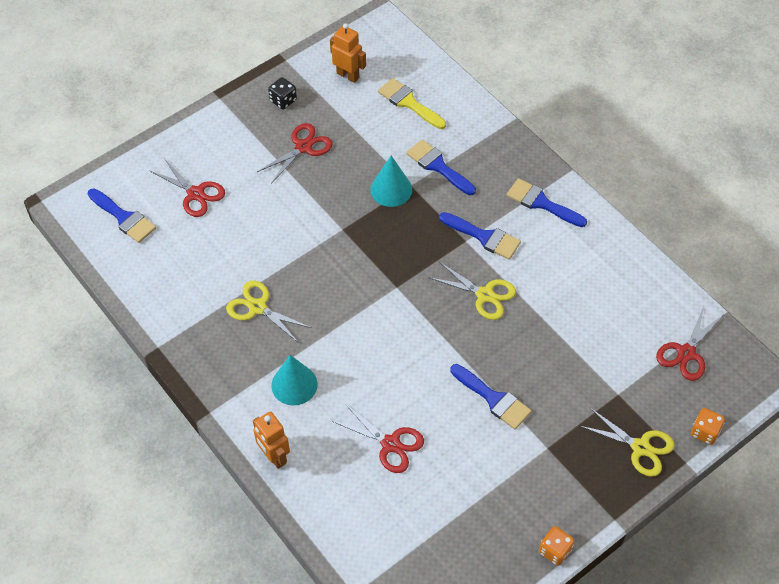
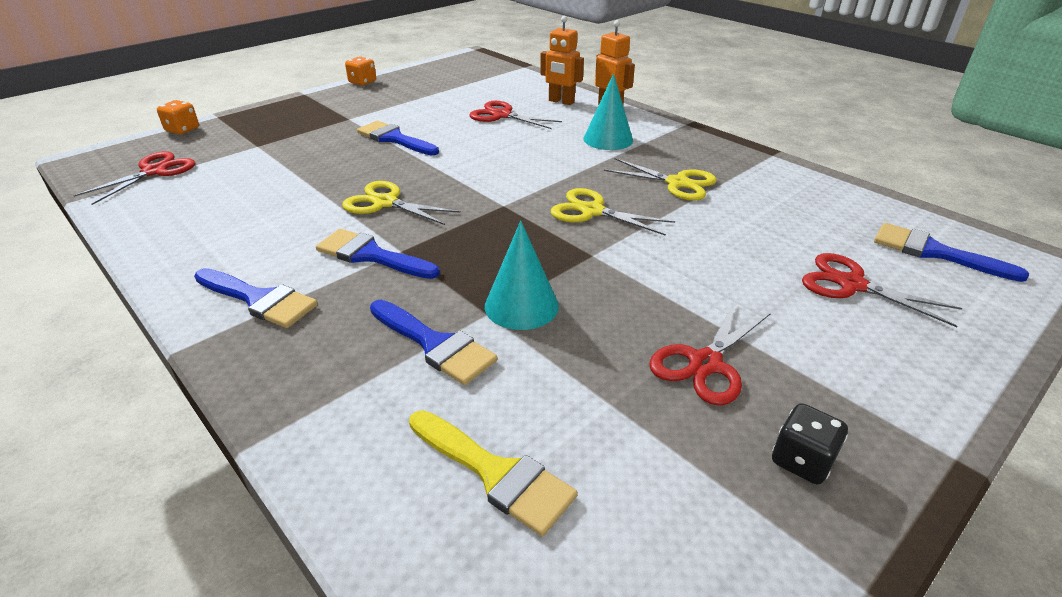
camera: 175 degrees right, 20 degrees down
orange robot [330,23,366,83] -> orange robot moved to [540,16,584,105]
yellow scissors [580,408,674,477] -> yellow scissors moved to [551,188,675,236]

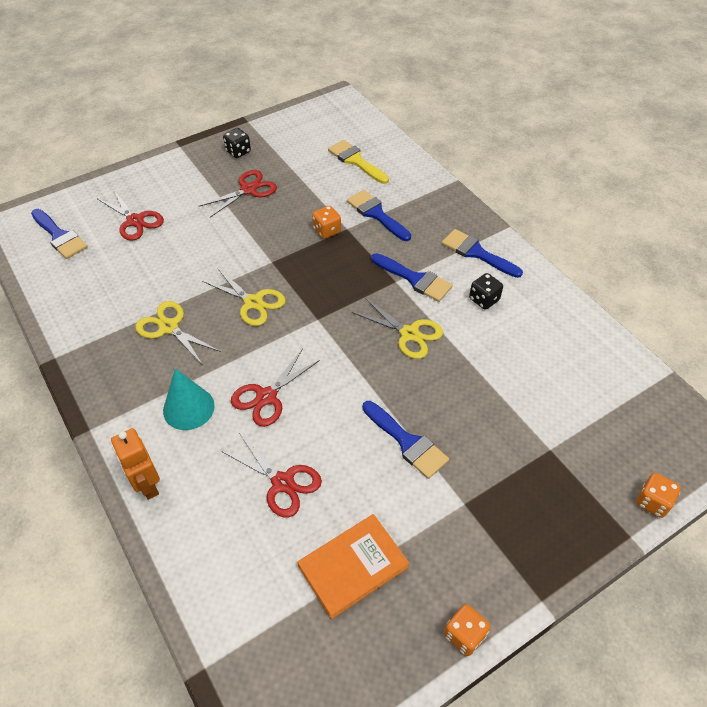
camera: 170 degrees left, 15 degrees up
red scissors [73,151,195,205] -> red scissors moved to [231,350,320,427]
turquoise cone [485,221,559,330] -> orange dice [312,206,341,239]
orange robot [540,16,584,105] -> none
none -> orange book [298,514,409,619]
none -> black dice [469,273,503,310]

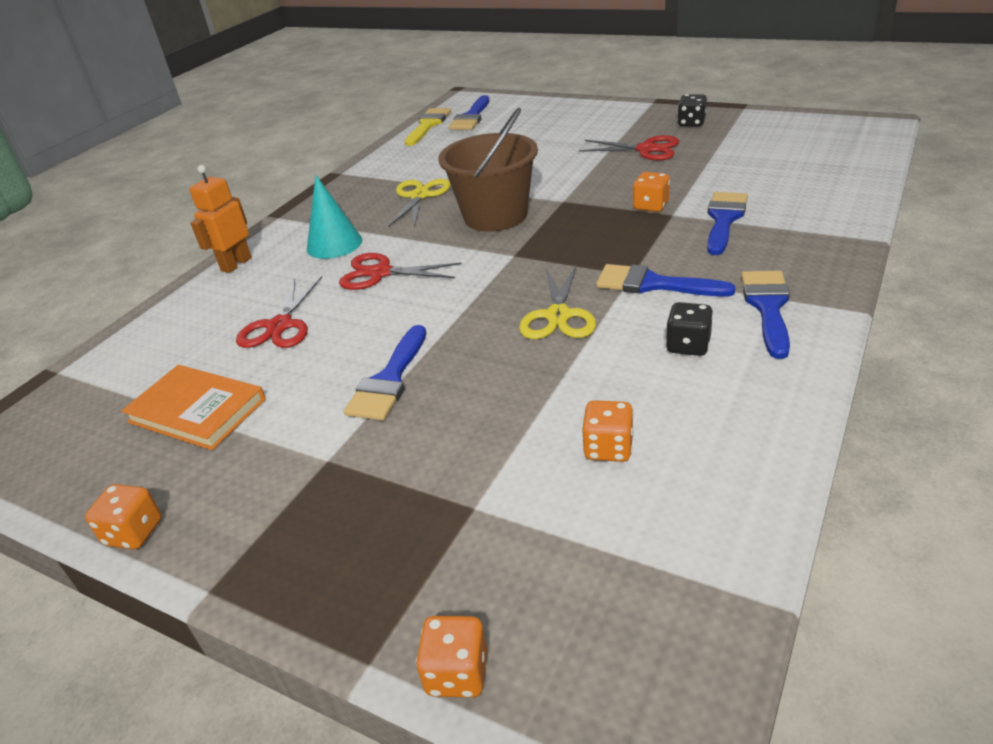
camera: 65 degrees right, 15 degrees down
red scissors [98,190,164,241] -> none
yellow scissors [202,268,286,326] -> brown bucket [439,108,538,232]
yellow brush [328,140,389,184] -> yellow brush moved to [404,108,451,146]
blue brush [371,253,453,302] -> blue brush turned 105 degrees clockwise [596,264,736,297]
none -> orange dice [582,400,634,462]

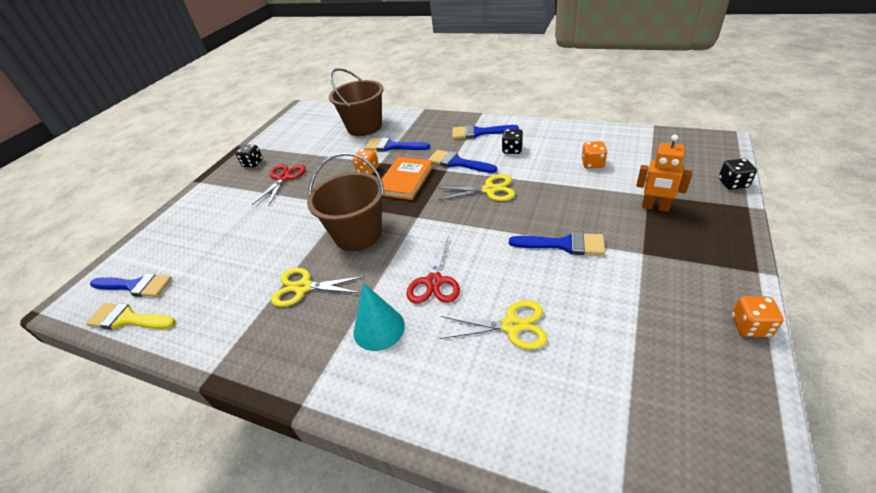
camera: 95 degrees left, 5 degrees up
orange book [121,365,266,450] -> orange book moved to [381,157,433,200]
orange robot [189,165,252,273] -> orange robot moved to [636,135,692,212]
red scissors [236,276,322,348] -> yellow scissors [440,300,548,350]
orange dice [416,616,487,698] -> black dice [719,158,757,190]
blue brush [596,264,736,297] -> blue brush turned 105 degrees clockwise [428,150,497,173]
none -> brown bucket [329,68,384,136]

